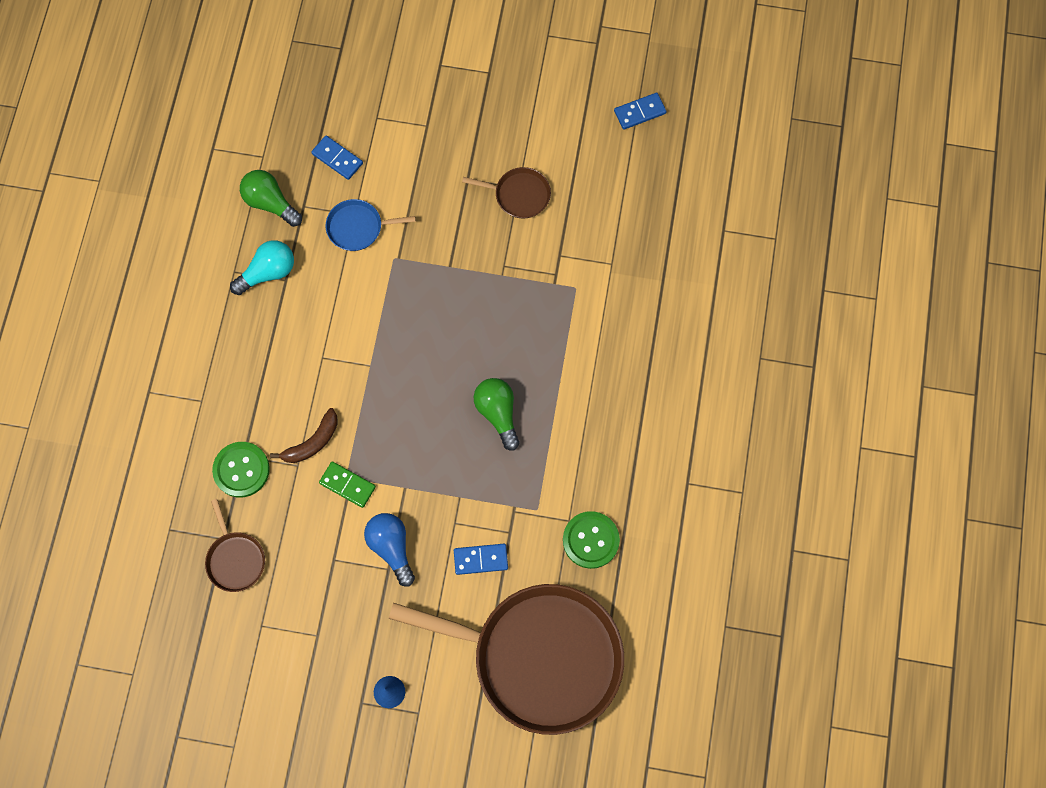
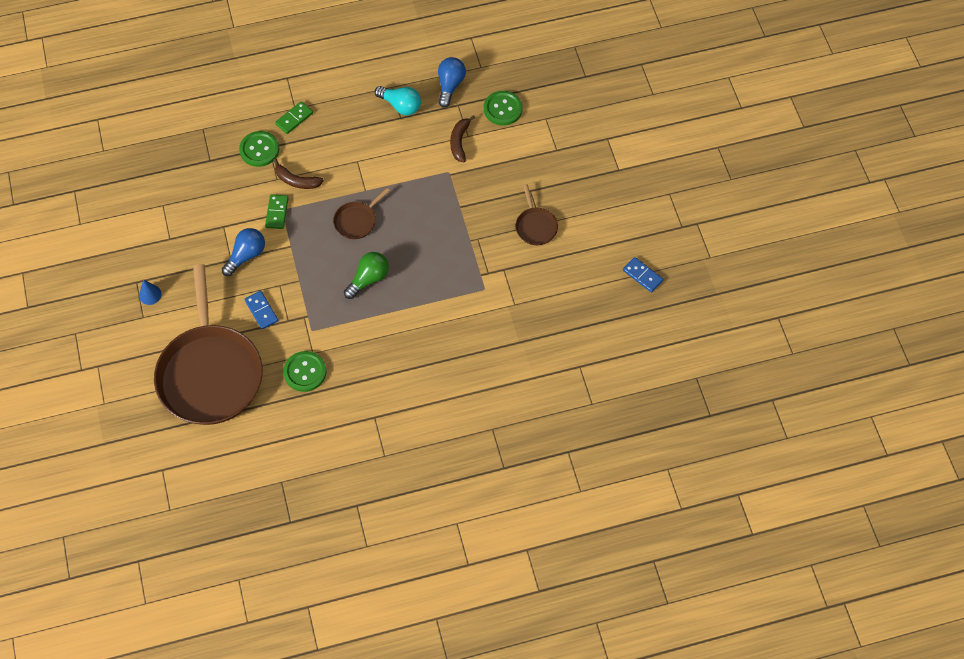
camera: 65 degrees right, 10 degrees down
brown pan [205,499,265,592] -> brown pan moved to [333,188,390,239]
green light bulb [240,170,302,227] -> blue light bulb [438,57,466,108]
blue domino [311,136,363,180] -> green button [484,91,523,125]
blue pan [325,199,416,251] -> brown banana [450,115,475,162]
none -> green domino [275,101,313,134]

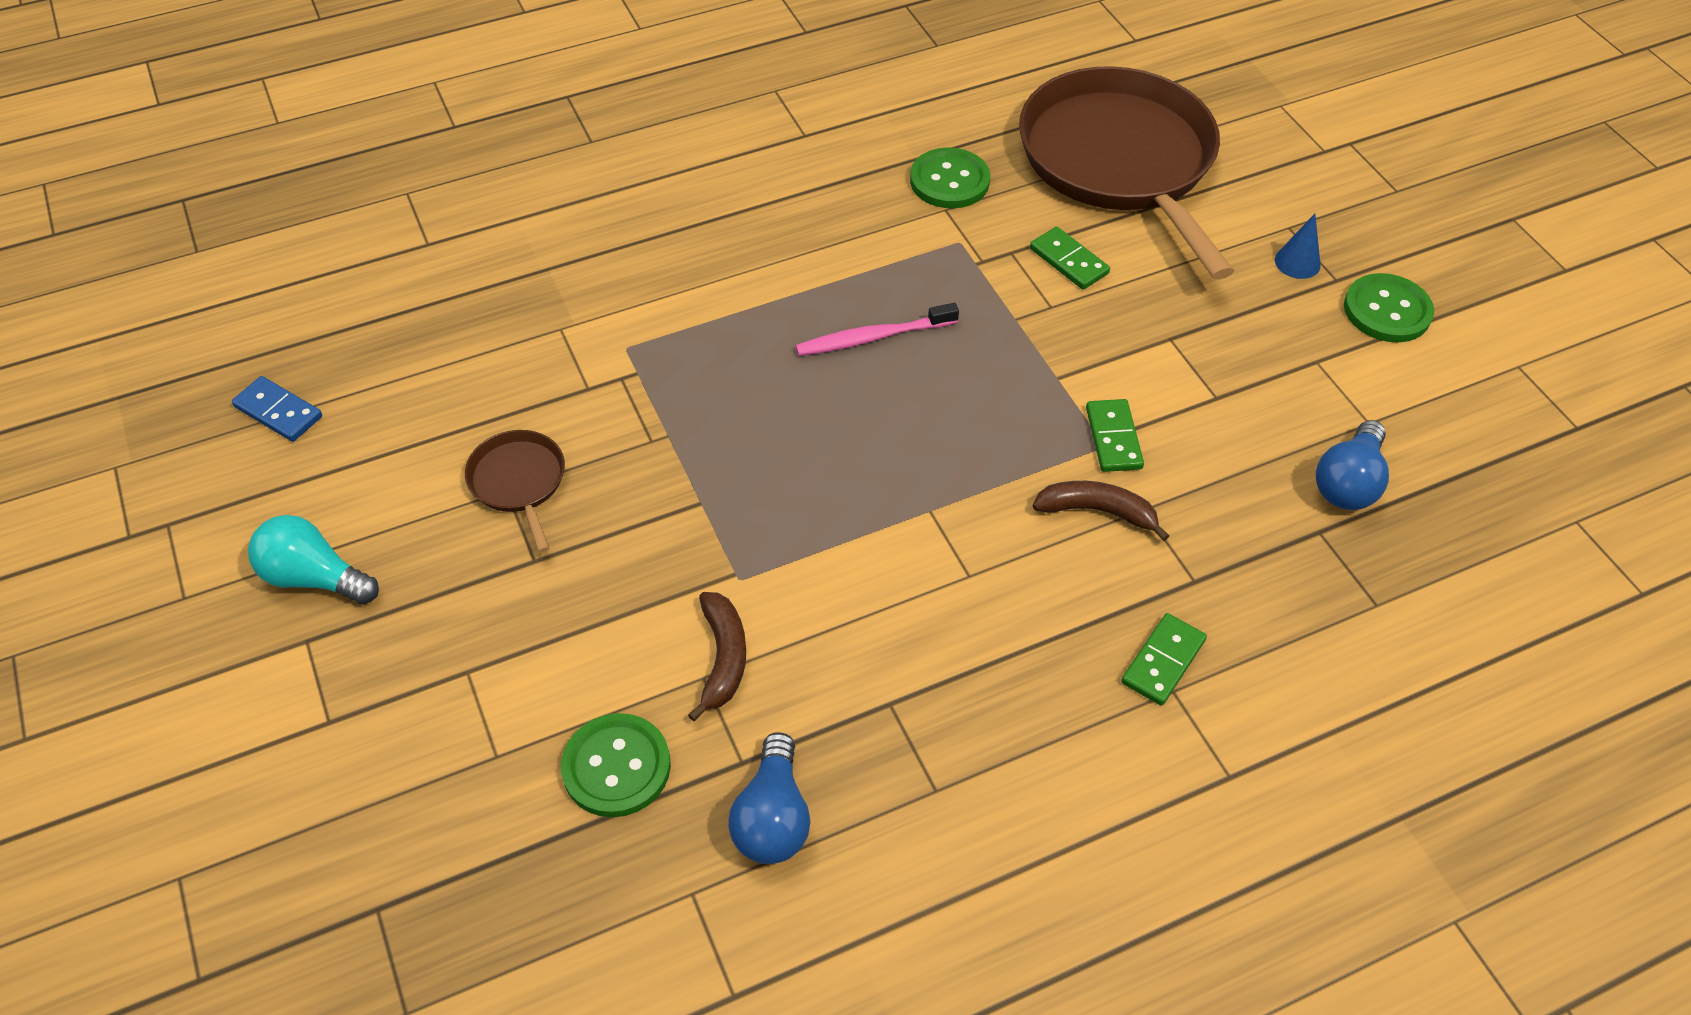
camera: 170 degrees right, 10 degrees down
blue light bulb [222,228,265,276] -> blue light bulb moved to [1316,420,1389,510]
green button [239,131,279,167] -> green button moved to [1344,273,1434,343]
blue domino [244,291,278,329] -> green domino [1030,227,1110,290]
brown pan [333,188,390,239] -> none
green light bulb [344,252,389,299] -> pink toothbrush [796,303,959,356]
turquoise light bulb [375,86,421,115] -> turquoise light bulb moved to [248,515,379,604]

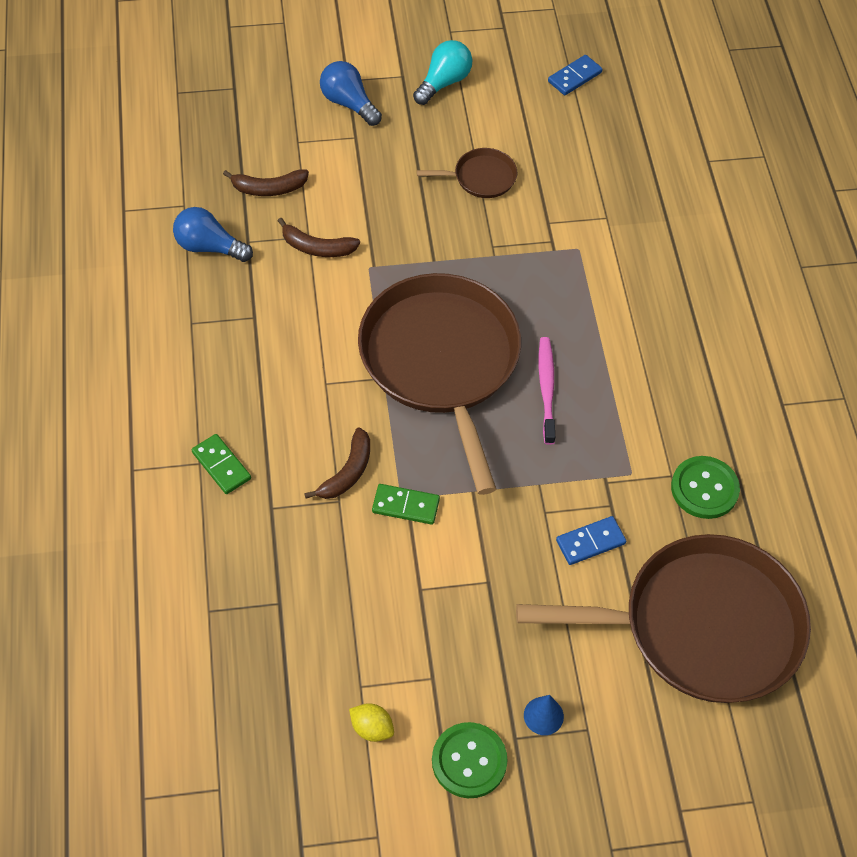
camera: 105 degrees right, 5 degrees up
green button [561,713,671,817] -> brown banana [223,169,309,196]
green domino [1030,227,1110,290] -> blue domino [556,516,626,565]
blue light bulb [1316,420,1389,510] -> blue light bulb moved to [320,61,382,126]
none -> yellow lemon [349,703,394,742]
none -> brown pan [358,273,521,495]

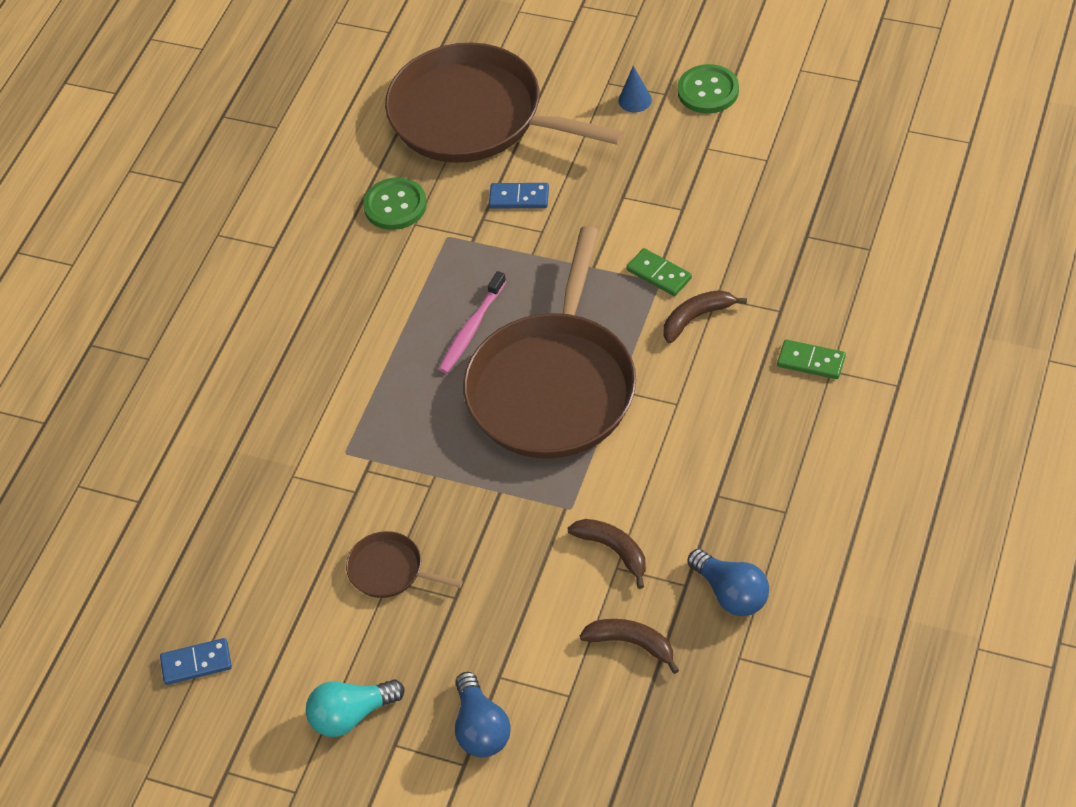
camera: 145 degrees left, 5 degrees down
green domino [192,434,251,494] -> green domino turned 60 degrees counterclockwise [777,340,846,379]
yellow lemon [349,703,394,742] -> none

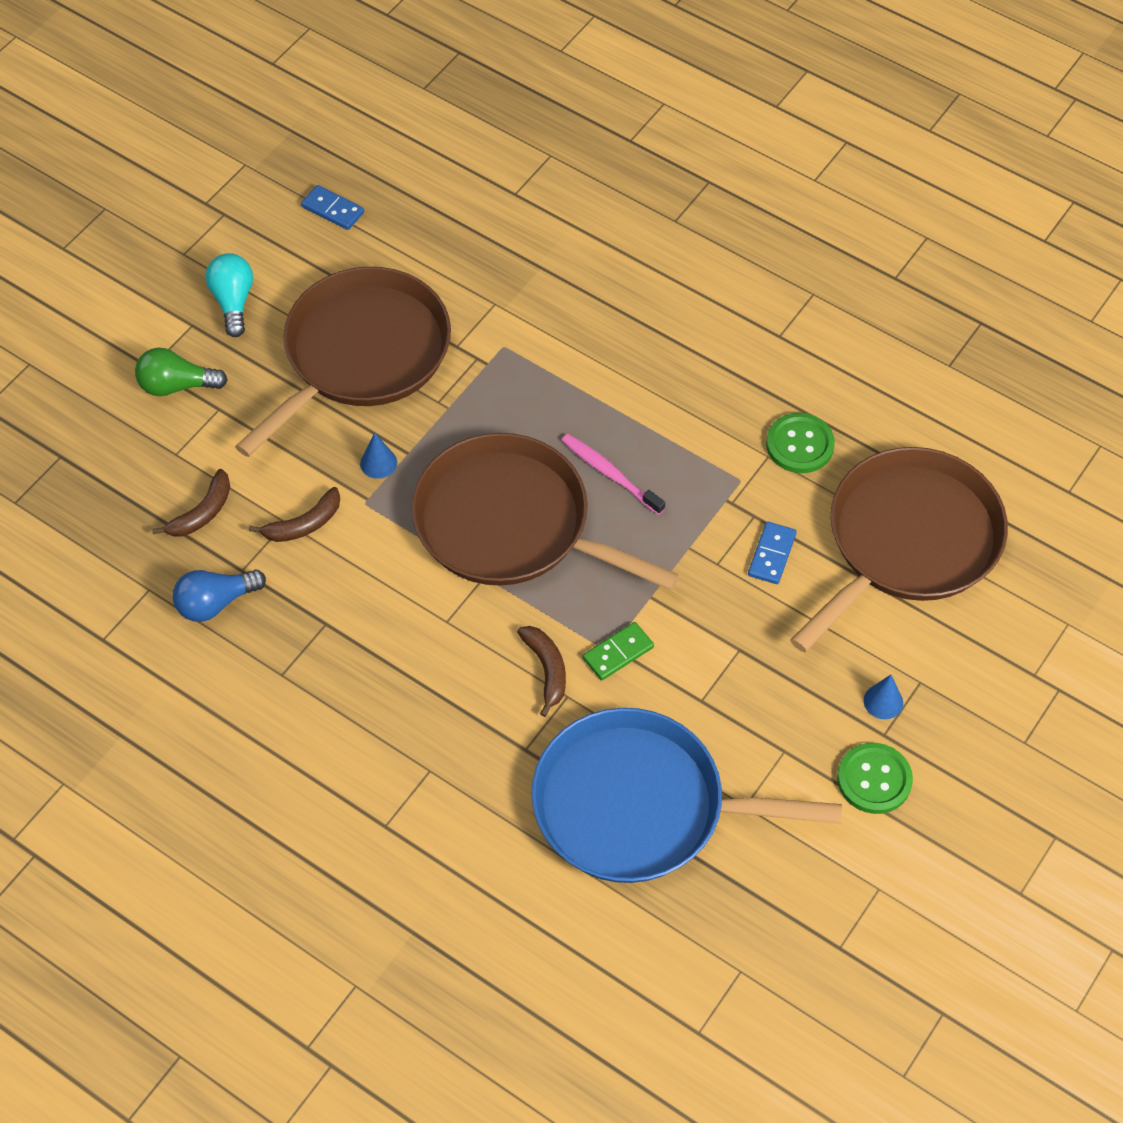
camera: 100 degrees right, 5 degrees up
blue domino [160,638,232,685] -> blue domino turned 60 degrees counterclockwise [301,185,364,230]
brown pan [346,531,463,598] -> brown pan [235,267,451,457], size x2.40
blue light bulb [455,672,511,757] -> green light bulb [135,348,228,396]
green domino [777,340,846,379] -> none
none -> blue cone [360,433,397,479]
none -> blue pan [531,708,842,883]

